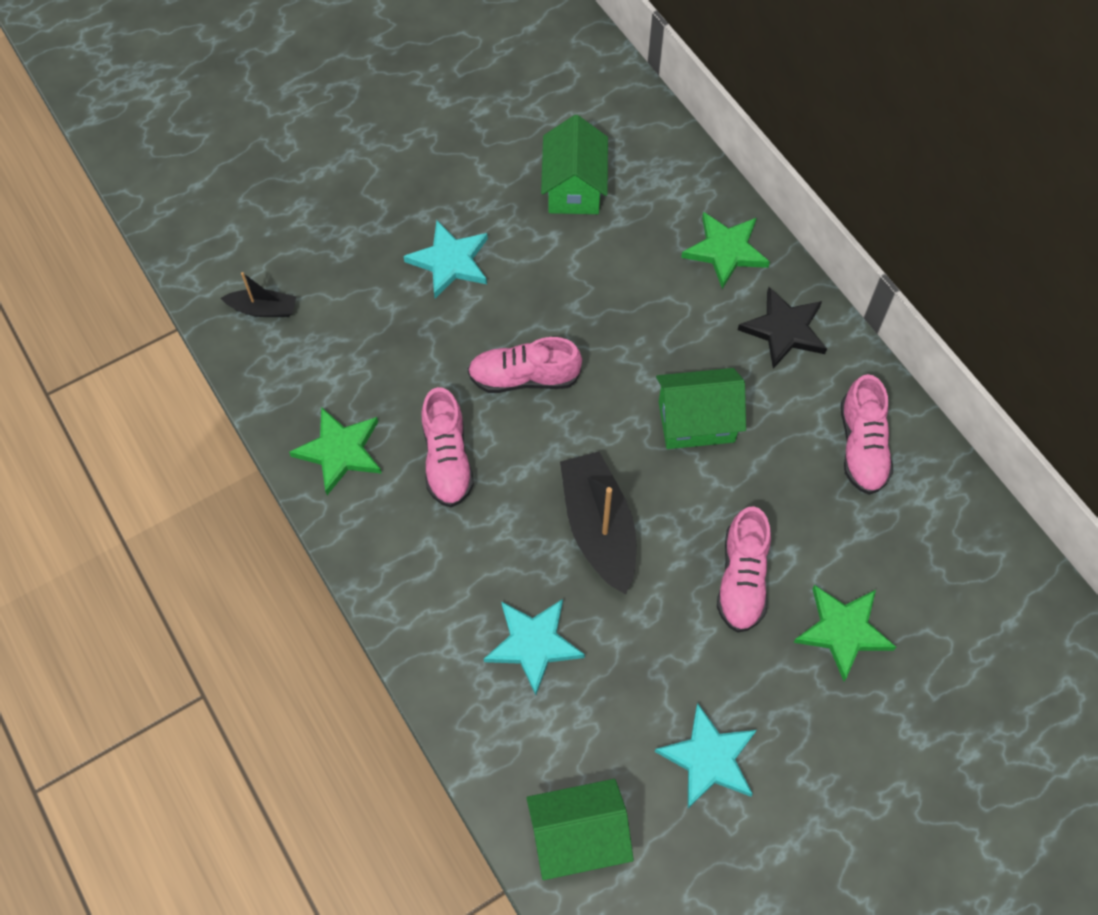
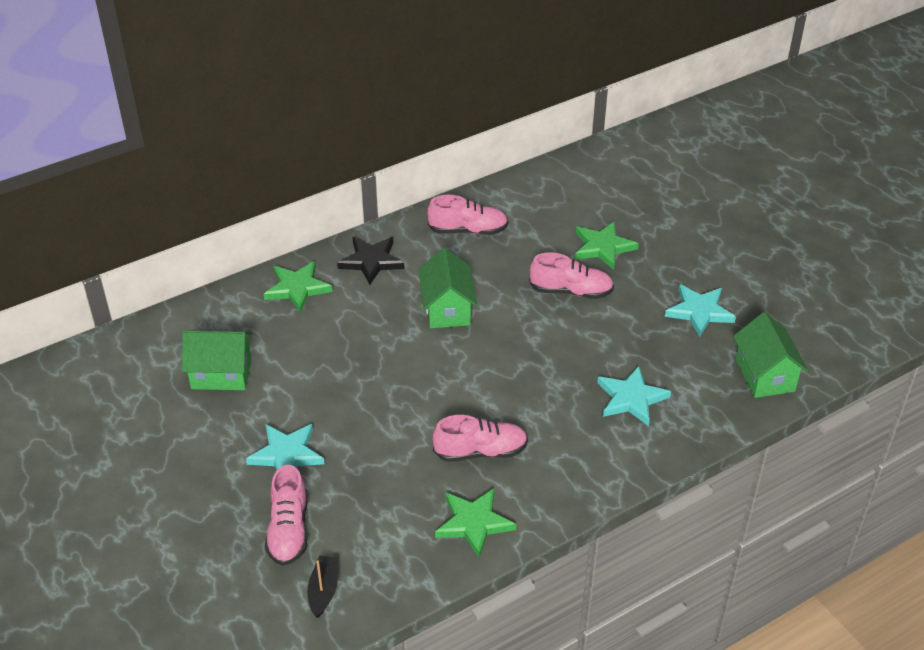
camera: 90 degrees left, 20 degrees down
pink shoe [468,337,582,393] -> pink shoe moved to [265,465,308,566]
black boat [560,452,636,595] -> none

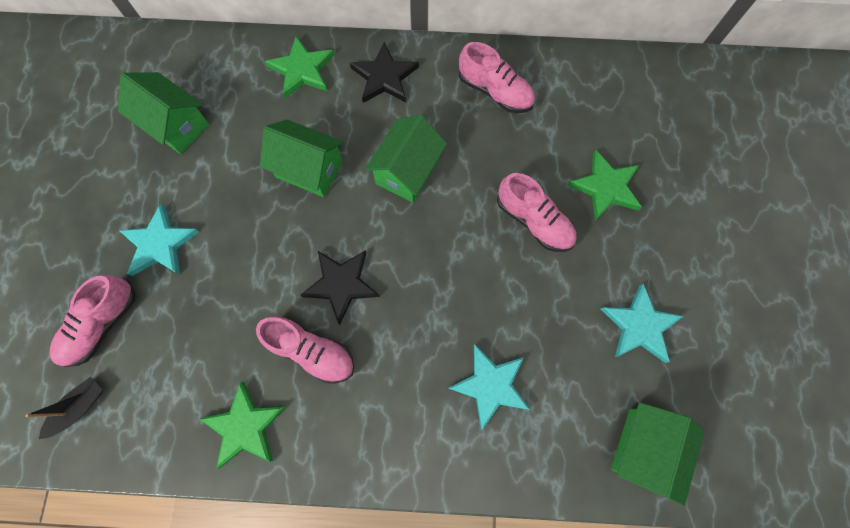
camera: 35 degrees right, 30 degrees up
none -> green house [260,119,344,197]
none -> black star [300,250,380,325]

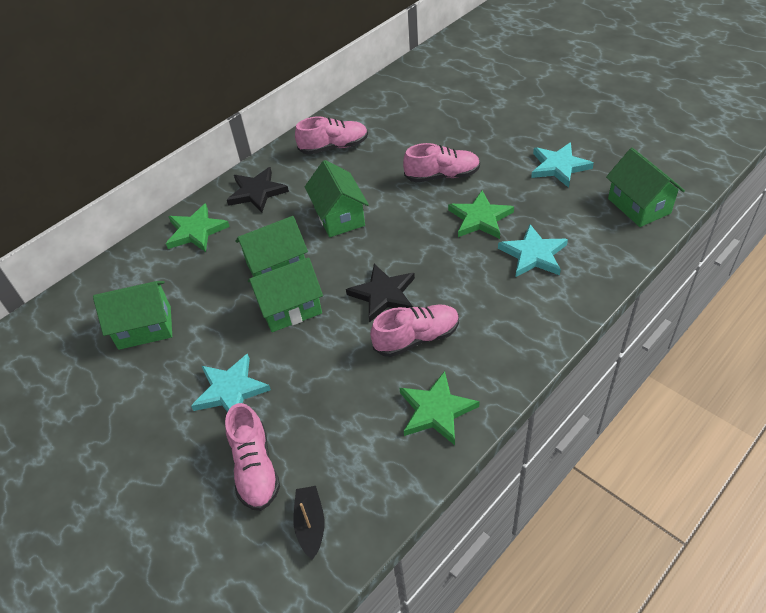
camera: 45 degrees left, 25 degrees down
green star [568,150,642,221] -> green star moved to [448,191,514,239]
none -> green house [248,257,323,332]

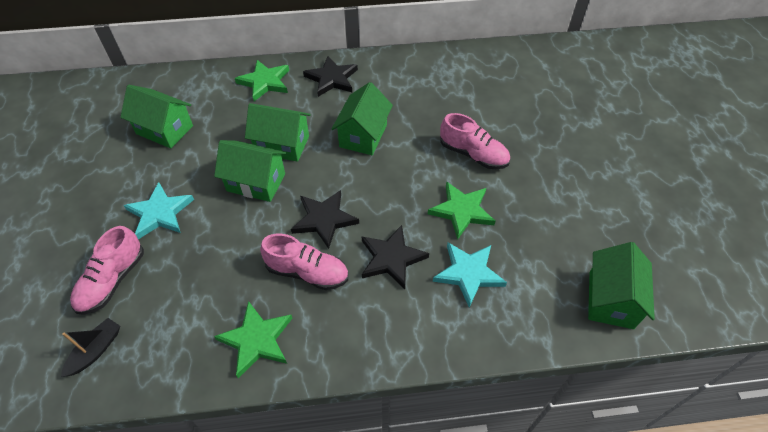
camera: 35 degrees right, 5 degrees up
pink shoe [295,116,368,155] -> none
turquoise star [531,142,594,188] -> none
none -> black star [362,225,429,289]

